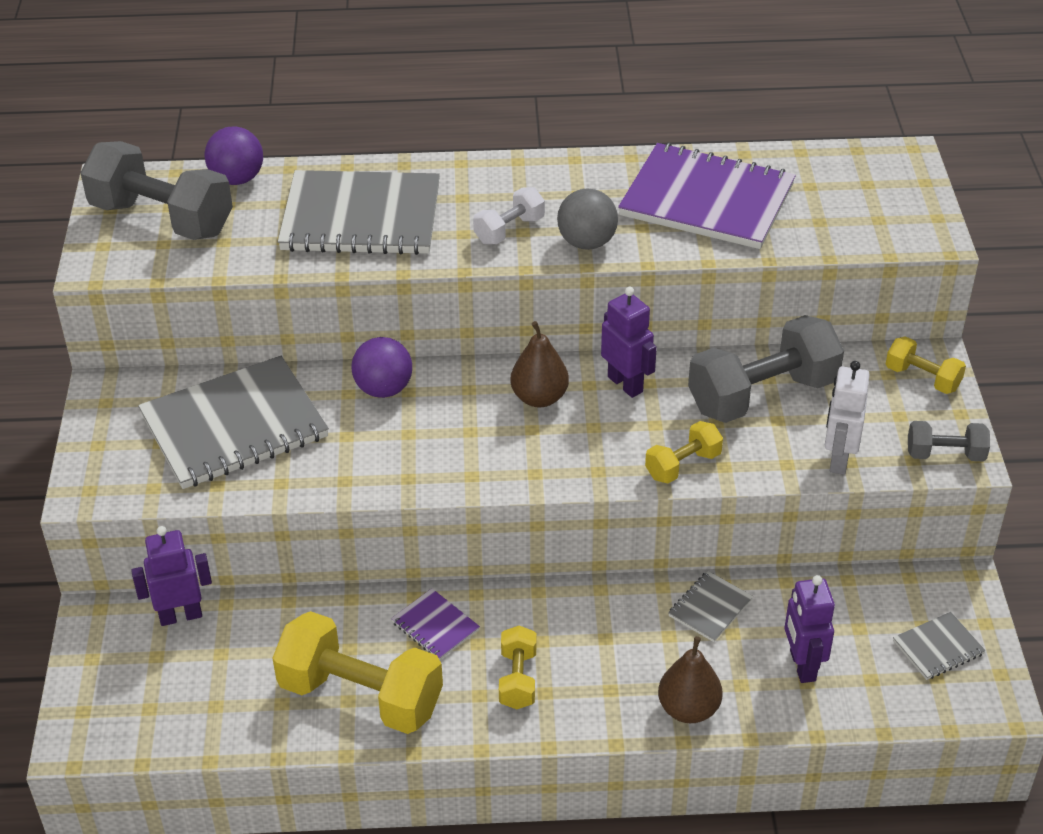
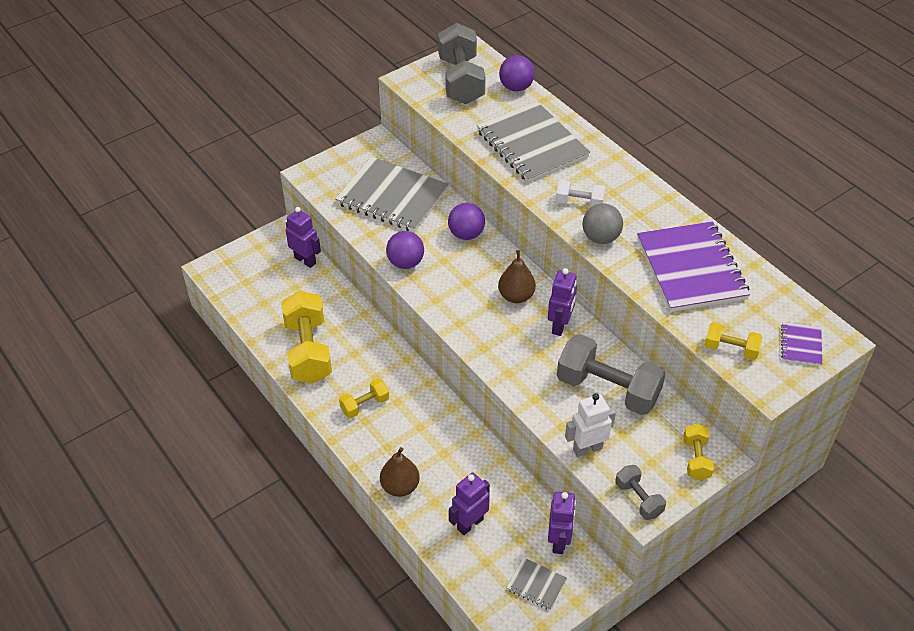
camera: 55 degrees right, 5 degrees up
purple notebook [391,588,480,660] -> purple notebook moved to [781,322,822,366]
yellow dumbbell [645,421,723,483] -> yellow dumbbell moved to [705,322,762,360]
grey notebook [668,571,753,642] -> none
none -> purple ball [386,231,424,269]
none -> purple robot [548,492,576,554]

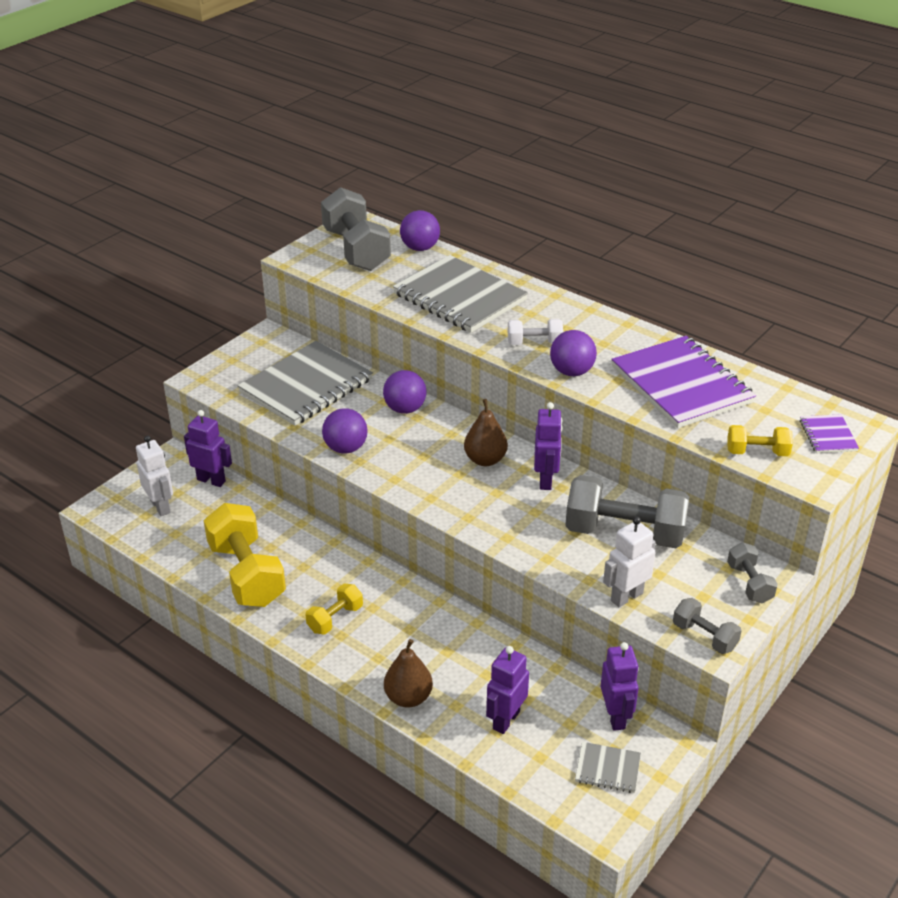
camera: 15 degrees left, 10 degrees down
grey notebook [335,157,449,232] -> grey notebook turned 60 degrees counterclockwise [237,341,373,426]
grey ball [582,203,623,244] -> purple ball [550,330,597,376]
yellow dumbbell [683,424,714,480] -> grey dumbbell [727,542,778,604]
none -> white robot [136,435,173,516]

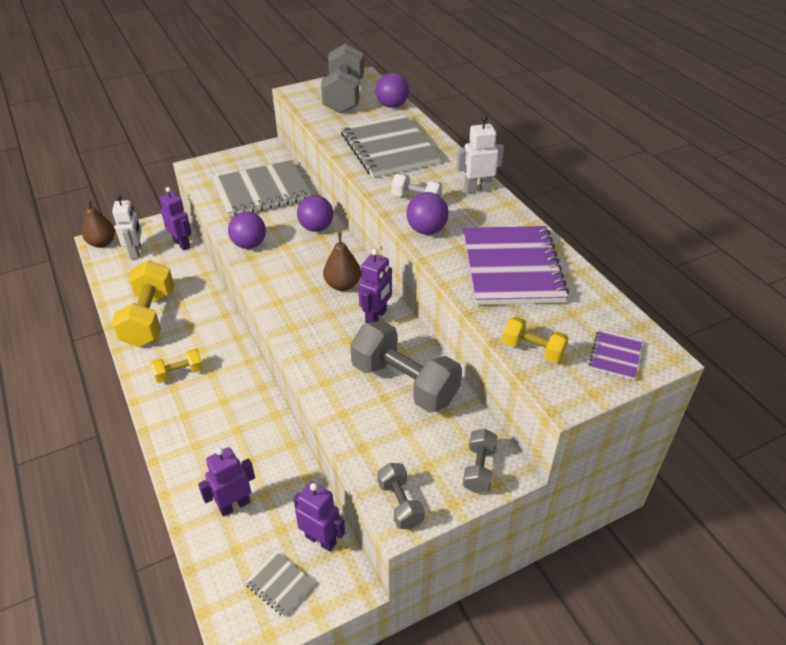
camera: 25 degrees right, 5 degrees up
brown pear [384,639,433,707] -> brown pear moved to [82,199,115,248]
purple robot [600,642,639,731] -> purple robot turned 75 degrees counterclockwise [293,482,345,552]
white robot [603,517,656,607] -> white robot moved to [456,115,504,193]

